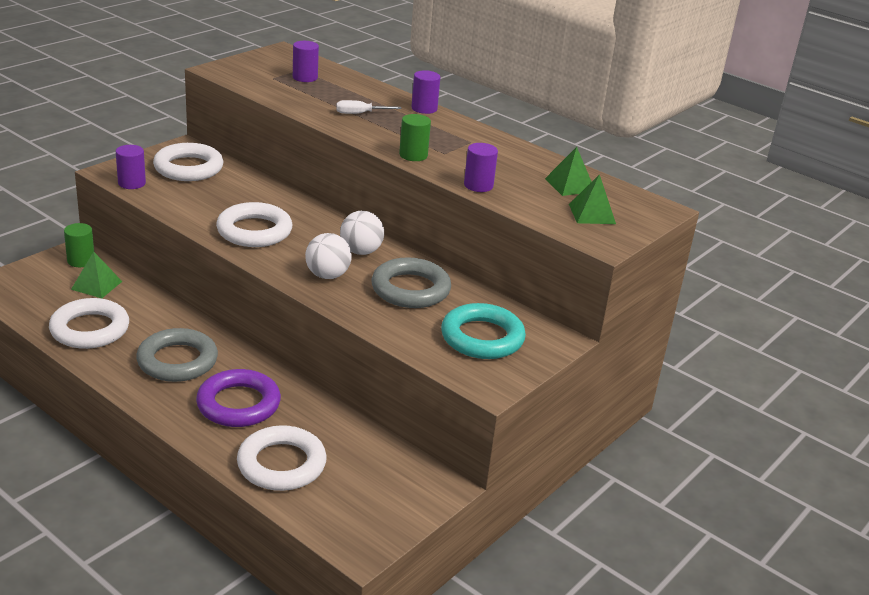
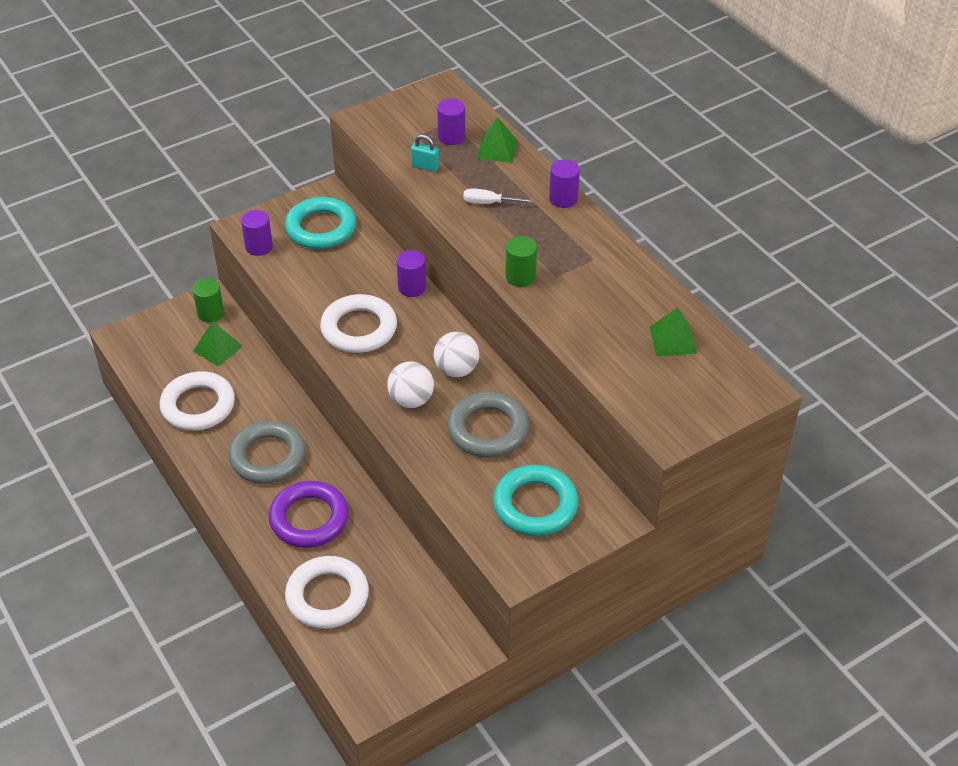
camera: 20 degrees right, 15 degrees up
white ring [153,143,223,181] -> turquoise ring [285,197,356,249]
purple cylinder [464,143,498,192] -> purple cylinder moved to [397,250,426,297]
green pyramid [569,174,616,224] -> green pyramid moved to [476,117,518,163]
none -> turquoise padlock [411,134,439,172]

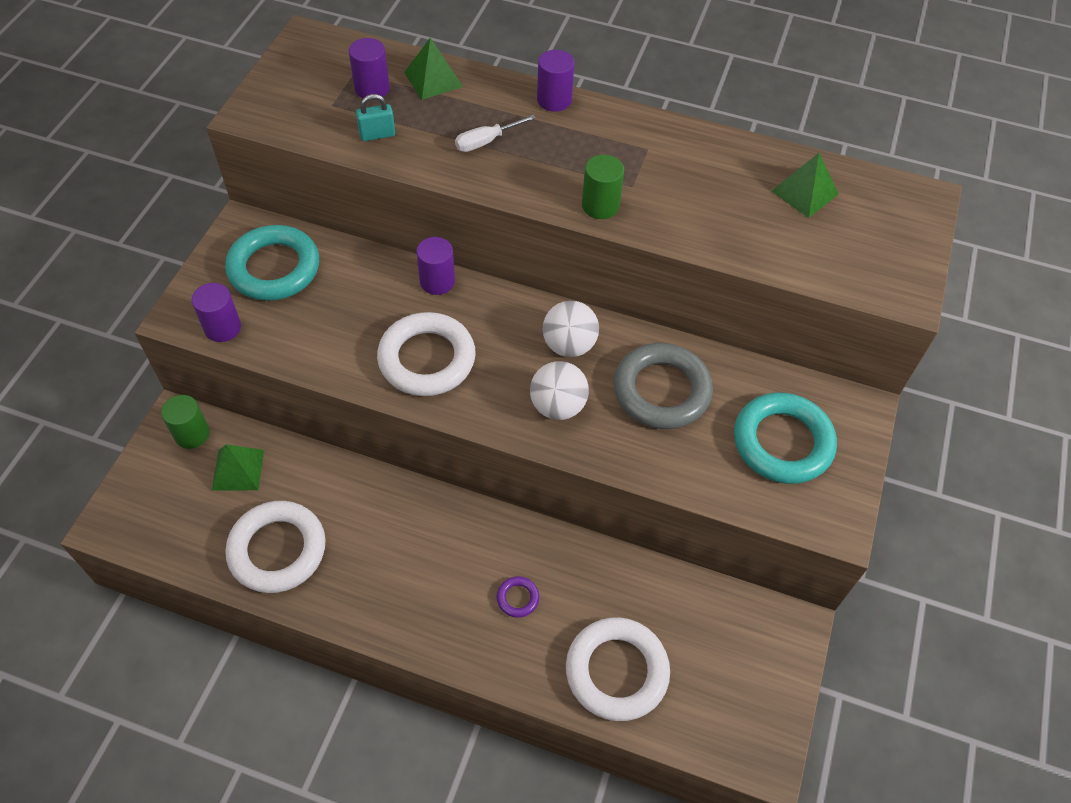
camera: 40 degrees left, 10 degrees up
grey ring [228,421,306,484] -> none
purple ring [269,481,349,548] -> purple ring [497,576,539,618], size x0.43

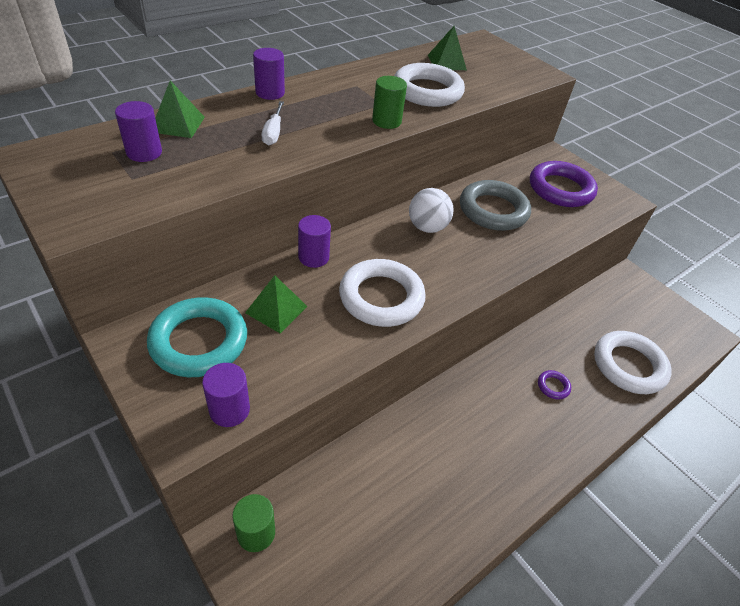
camera: 60 degrees left, 10 degrees down
green pyramid [211,444,264,491] -> green pyramid moved to [245,275,308,333]
white ring [225,501,326,593] -> white ring moved to [394,63,465,107]
turquoise padlock [356,94,395,141] -> none
white ball [530,361,589,420] -> none
turquoise ring [734,393,837,484] -> purple ring [530,161,598,207]

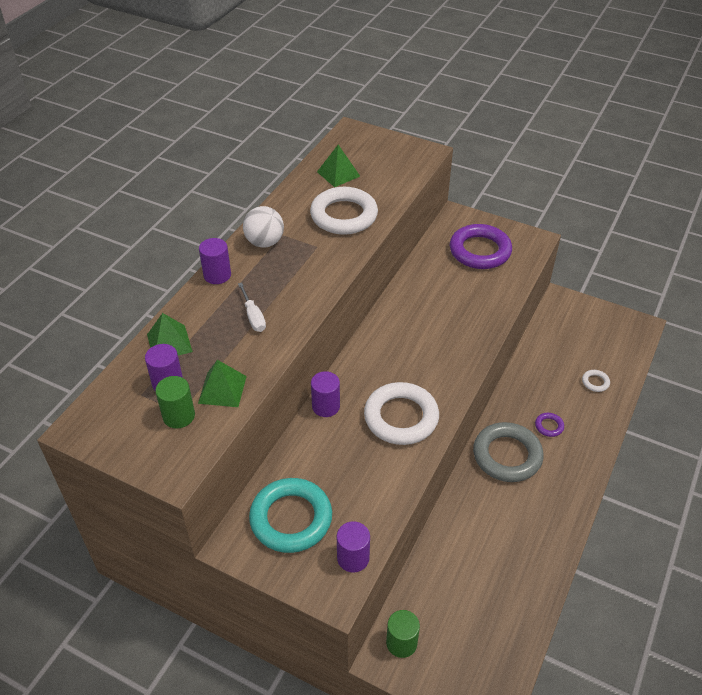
camera: 20 degrees left, 0 degrees up
green pyramid [245,275,308,333] -> green pyramid moved to [198,360,247,407]
green cylinder [372,76,407,129] -> green cylinder moved to [155,376,195,428]
white ball [409,188,454,233] -> white ball moved to [243,206,284,247]
grey ring [460,180,531,231] -> grey ring moved to [473,422,544,482]
white ring [594,331,672,394] -> white ring [582,370,610,392], size x0.43

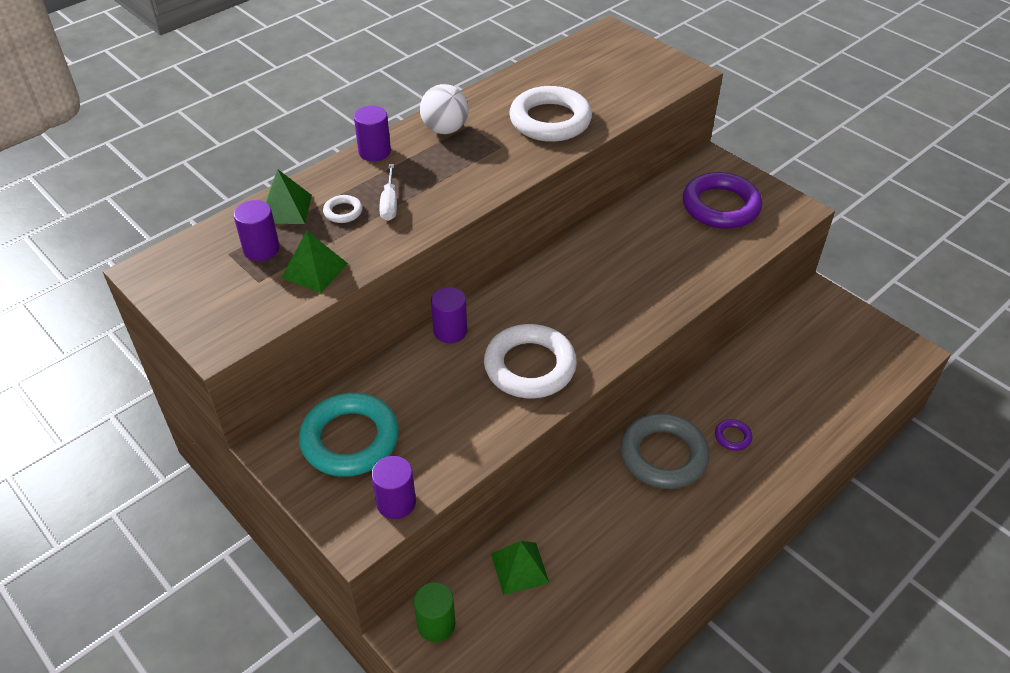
camera: 20 degrees right, 0 degrees up
green cylinder [155,376,195,428] -> none
green pyramid [317,145,360,187] -> green pyramid moved to [491,541,550,595]
white ring [582,370,610,392] -> white ring moved to [323,195,362,223]

